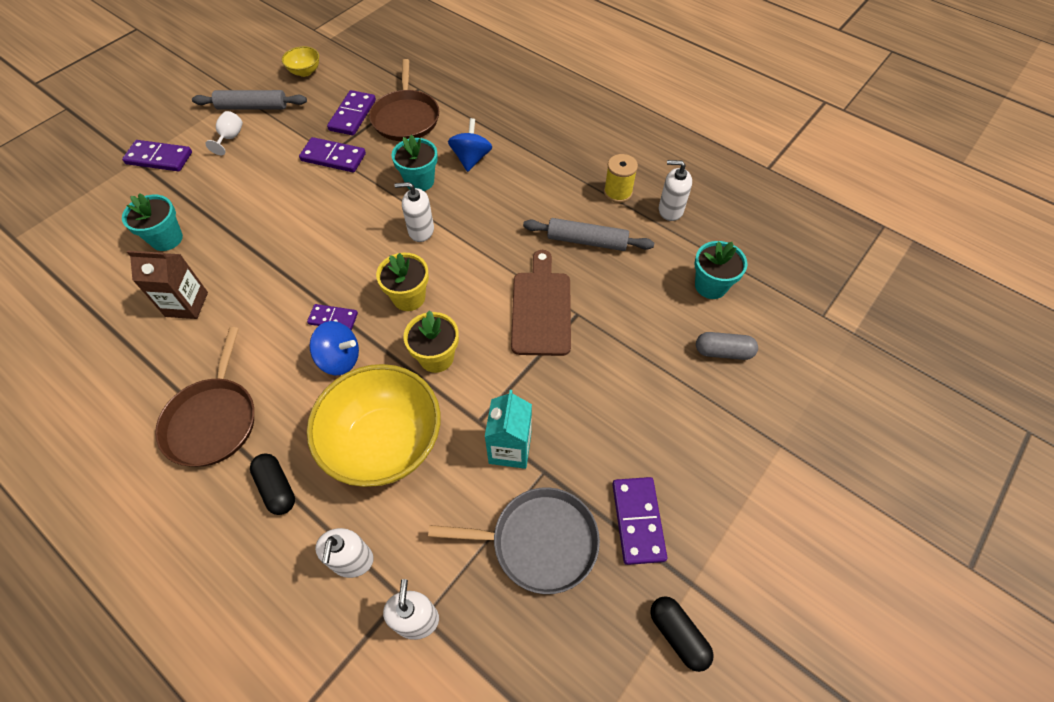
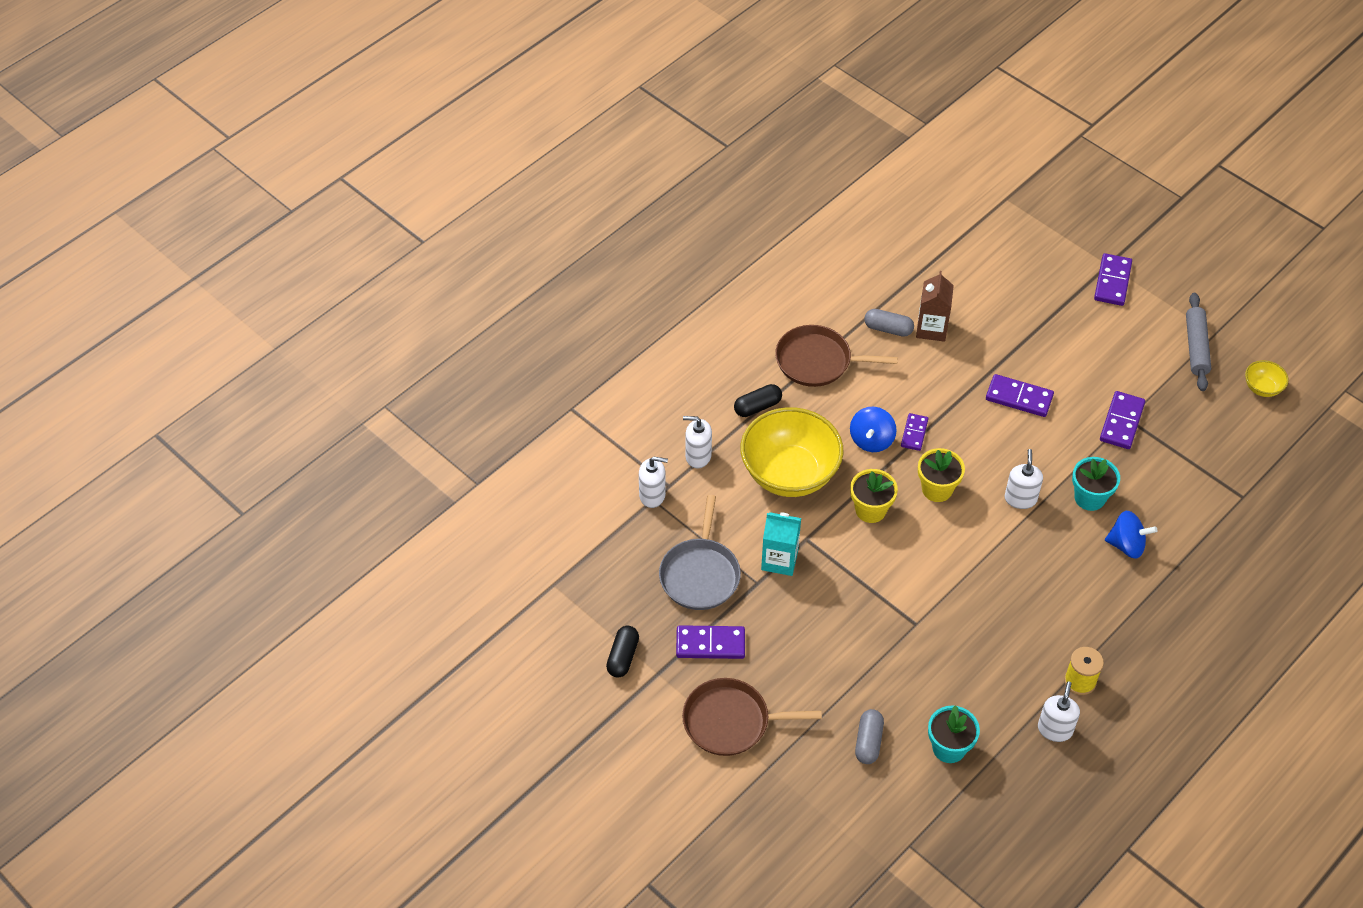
camera: 95 degrees right, 5 degrees down
turquoise flower pot [122,193,183,251] -> none
white goblet [205,111,243,155] -> none
purple domino [327,90,376,135] -> purple domino moved to [986,374,1054,417]
brown pan [369,59,439,141] -> brown pan moved to [682,678,822,756]
brown cutting board [511,250,571,356] -> none
grey rolling pin [523,218,654,251] -> none
black capsule [650,596,714,672] -> black capsule turned 45 degrees counterclockwise [606,626,639,678]
none -> grey capsule [864,309,914,337]

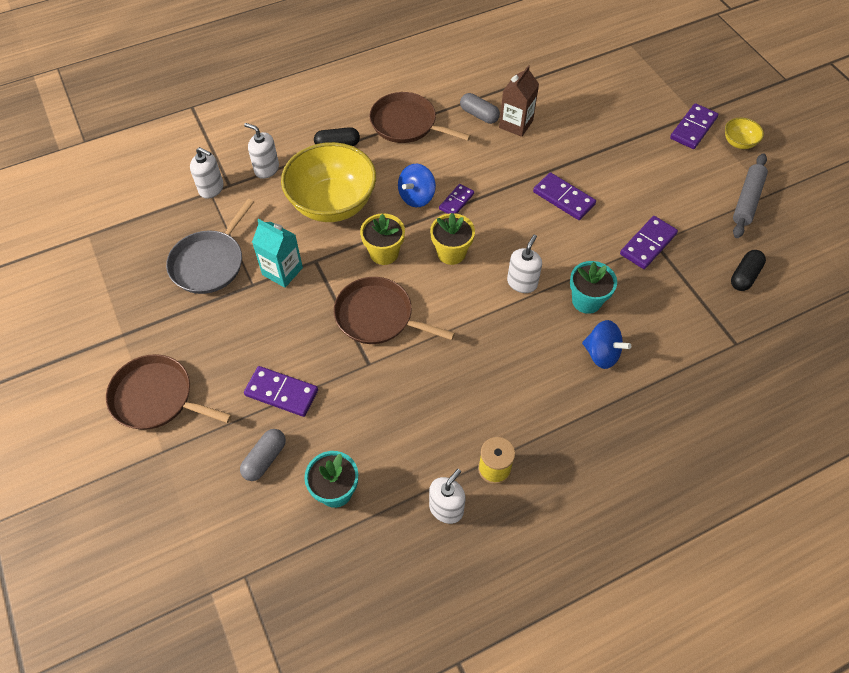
camera: 20 degrees right, 5 degrees up
black capsule [606,626,639,678] -> black capsule moved to [731,250,766,291]
purple domino [676,625,745,659] -> purple domino moved to [244,366,318,417]
yellow bowl [1245,360,1289,397] -> yellow bowl moved to [725,117,764,149]
none -> brown pan [334,277,455,344]

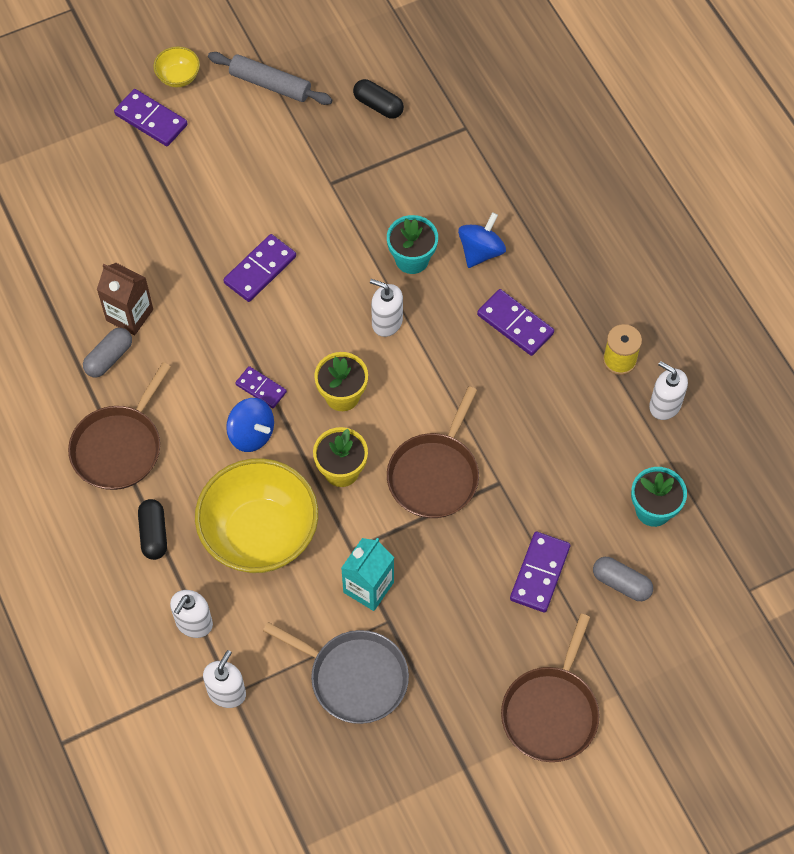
camera: 90 degrees left, 5 degrees up
purple domino [620,216,678,269] -> purple domino moved to [477,289,554,356]

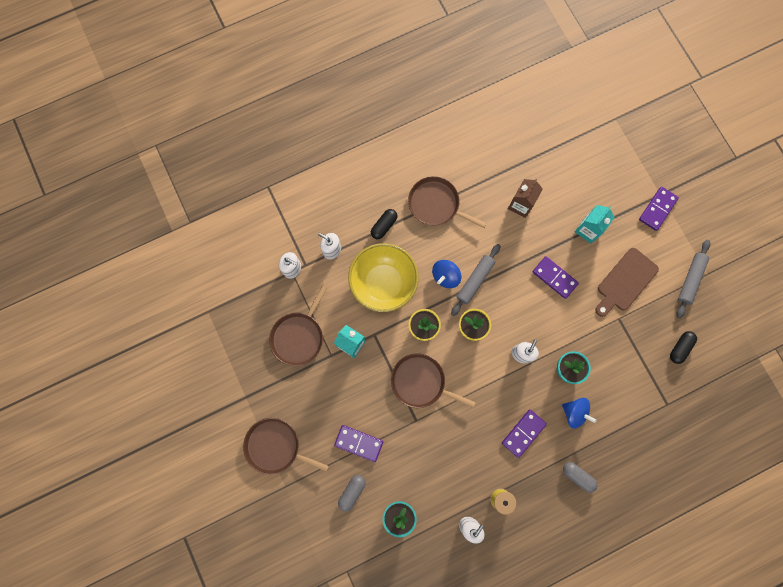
camera: 90 degrees right, 15 degrees up
grey capsule [83,328,132,377] -> grey capsule moved to [563,462,598,493]
black capsule [138,499,167,560] -> black capsule turned 45 degrees counterclockwise [371,209,398,239]
yellow bowl [153,46,200,87] -> none
purple domino [235,366,287,408] -> grey rolling pin [451,244,500,316]
grey pan [263,622,409,724] -> brown pan [269,285,327,366]
none -> turquoise carton [575,205,615,243]
none -> brown cutting board [595,248,659,317]

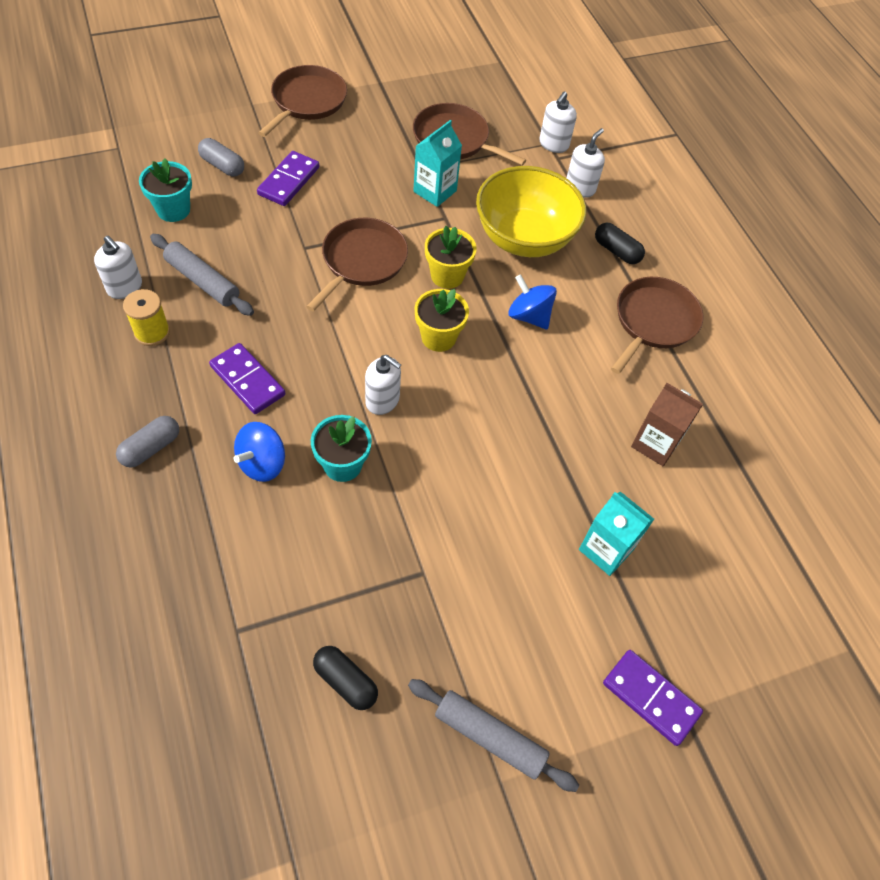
camera: 90 degrees right, 20 degrees down
grey rolling pin [451,244,500,316] -> grey rolling pin moved to [150,234,254,316]
purple domino [532,256,579,299] -> none
brown cutting board [595,248,659,317] -> none

